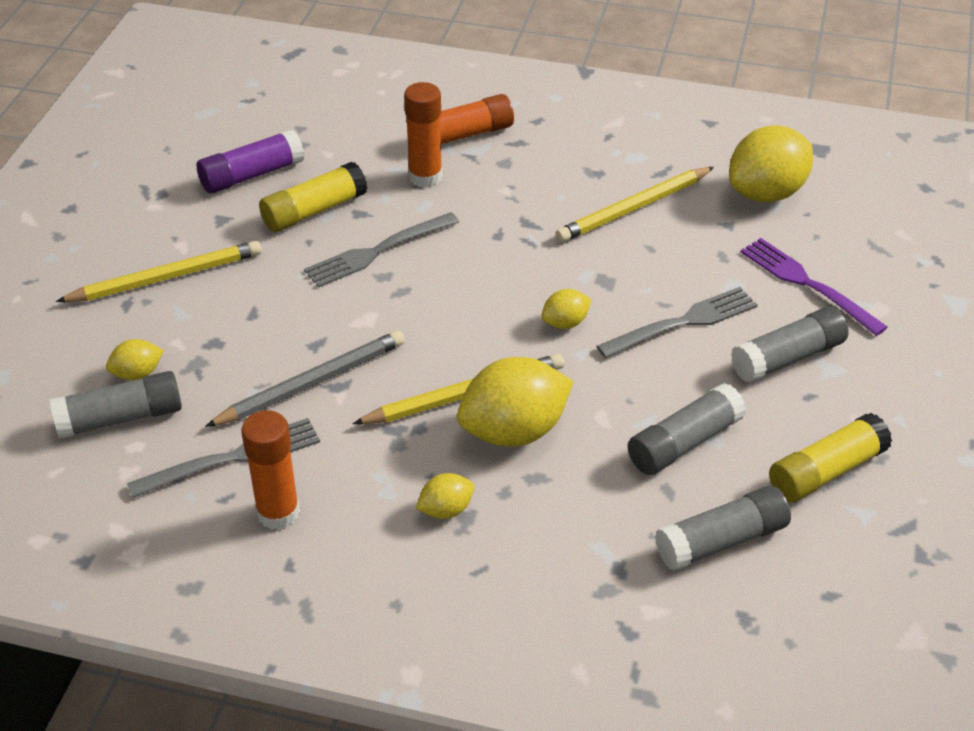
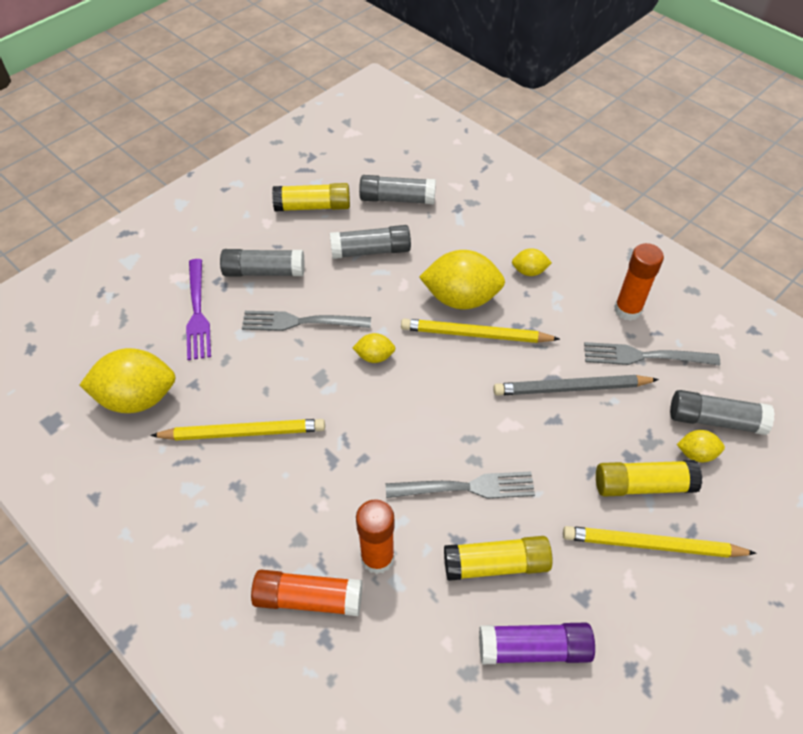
camera: 150 degrees left, 10 degrees up
none -> yellow glue stick [596,460,702,497]

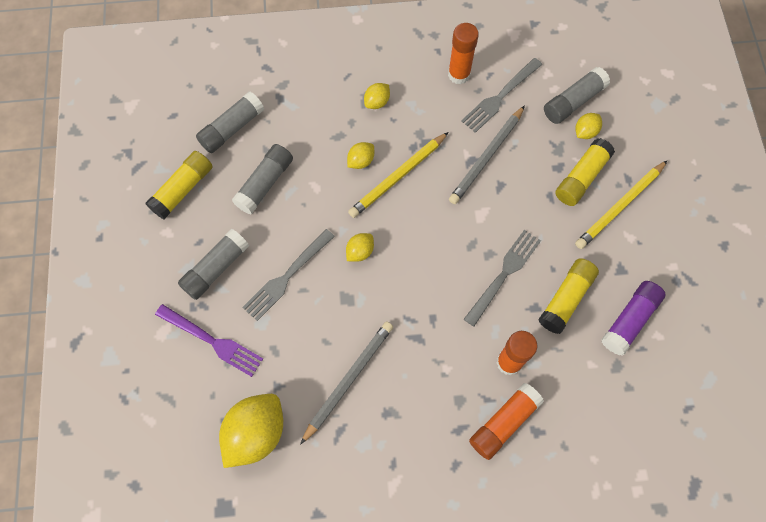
camera: 50 degrees left, 15 degrees up
yellow pencil [150,419,325,441] -> grey pencil [300,321,393,445]
yellow lemon [419,250,505,309] -> yellow lemon [347,142,374,169], size x0.48

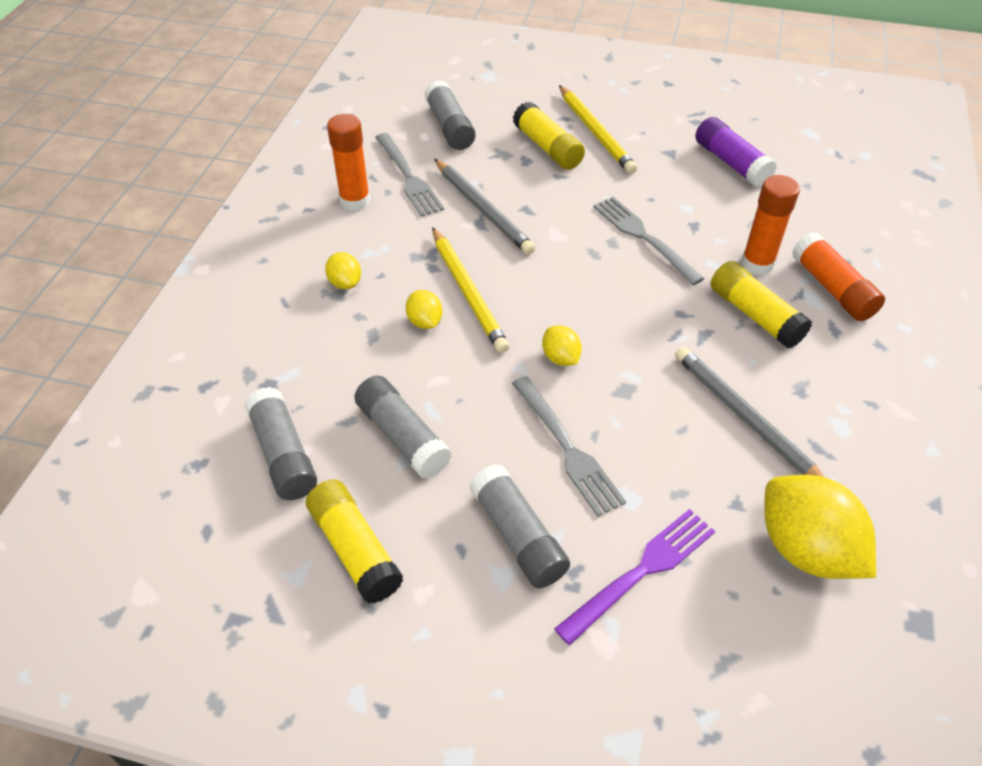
camera: 70 degrees left, 20 degrees down
yellow glue stick [538,258,599,334] -> yellow glue stick moved to [710,261,812,349]
yellow lemon [575,113,602,139] -> none

